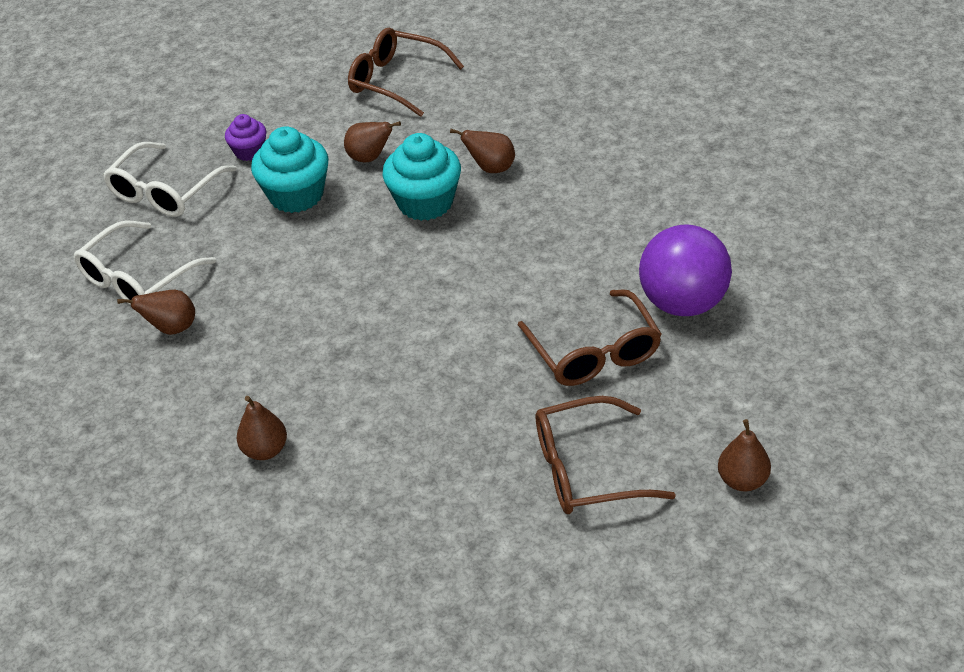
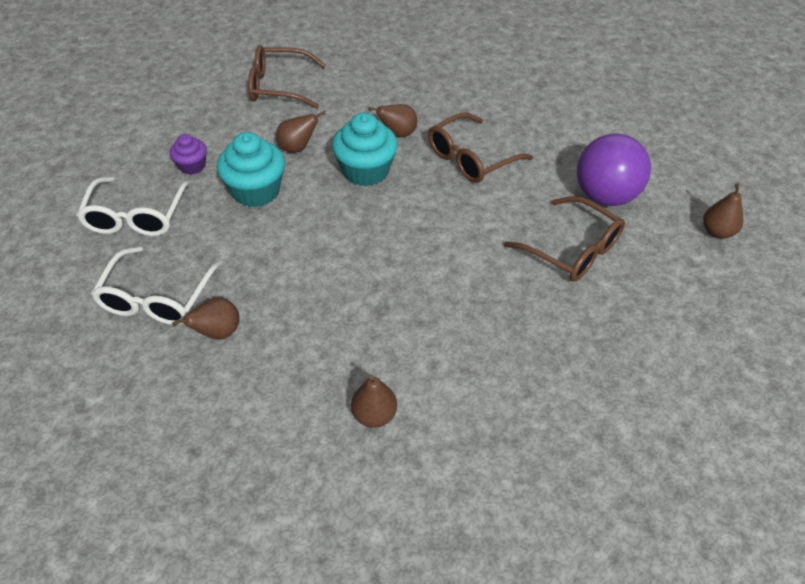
camera: 30 degrees left, 5 degrees up
brown glasses [536,396,676,514] -> brown glasses moved to [428,113,533,183]
brown pear [718,419,771,491] -> brown pear moved to [703,183,743,239]

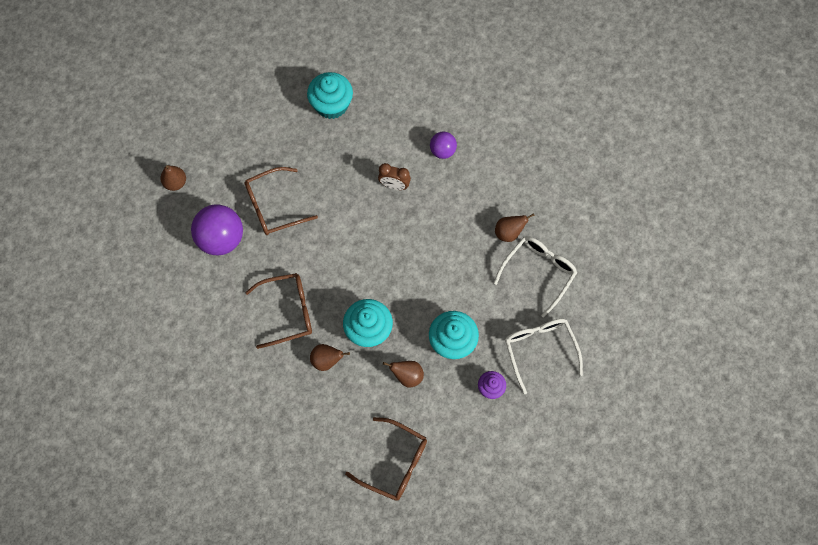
camera: 155 degrees left, 20 degrees up
white glasses [76,177,191,236] -> white glasses turned 45 degrees counterclockwise [505,319,583,394]
brown pear [351,375,397,428] -> purple ball [430,132,457,159]
brown glasses [504,196,625,282] -> brown glasses turned 90 degrees counterclockwise [244,167,318,235]
none -> turquoise cupcake [307,72,353,119]
none -> brown clock [378,163,411,190]

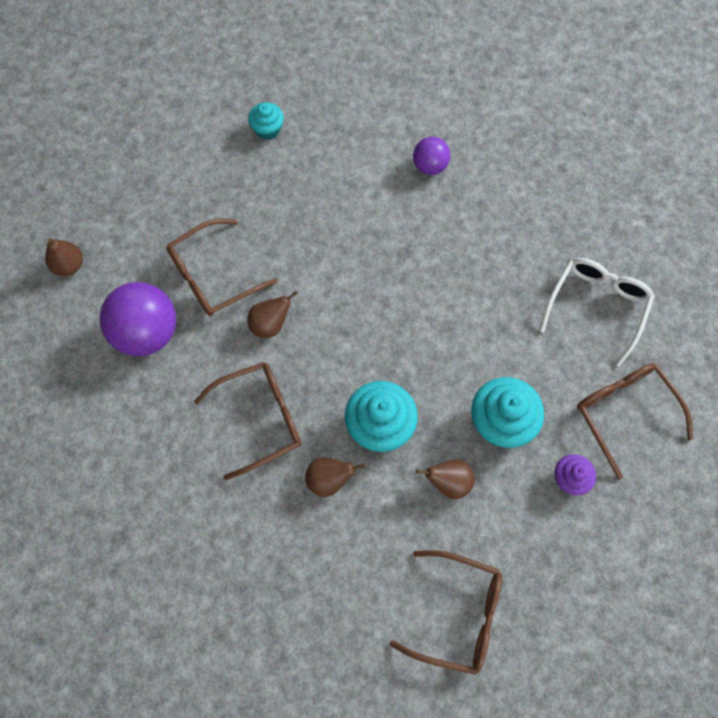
camera: 10 degrees left, 0 degrees up
turquoise cupcake [307,72,353,119] -> turquoise cupcake [248,102,284,140], size x0.57
brown clock [378,163,411,190] -> none
brown pear [495,213,535,242] -> brown pear moved to [247,291,298,338]
white glasses [505,319,583,394] -> brown glasses [577,363,693,479]

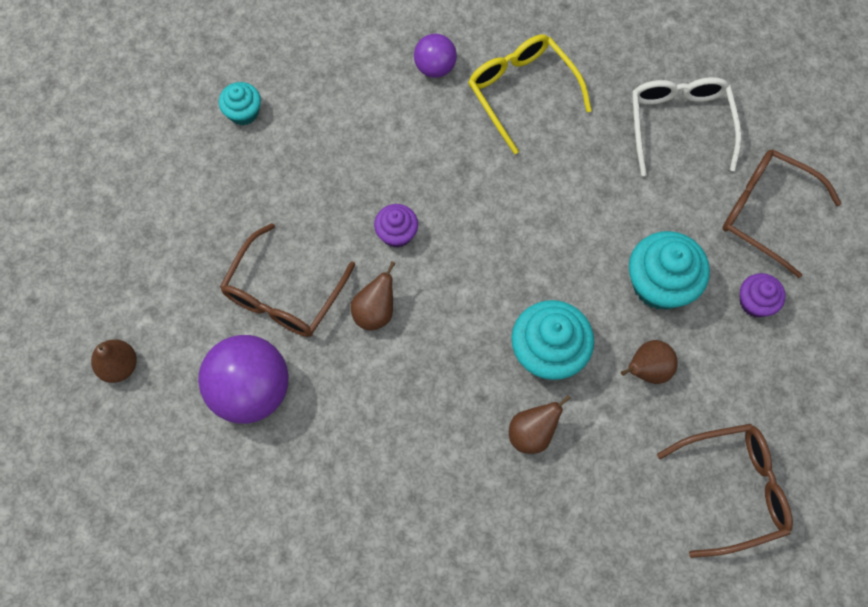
camera: 30 degrees left, 0 degrees up
brown glasses [194,362,301,480] -> none
none -> purple cupcake [374,204,418,248]
none -> yellow glasses [468,34,592,154]

